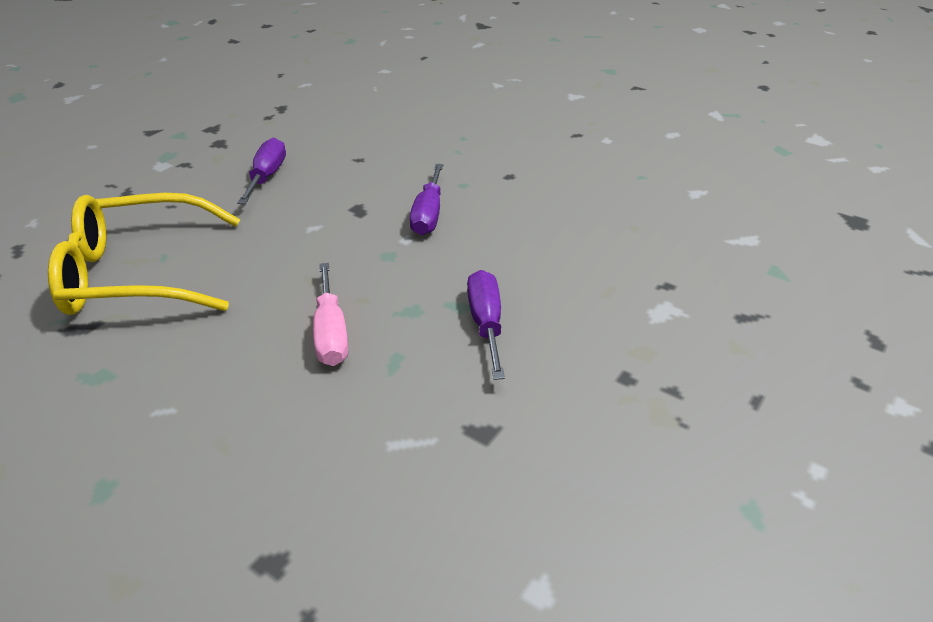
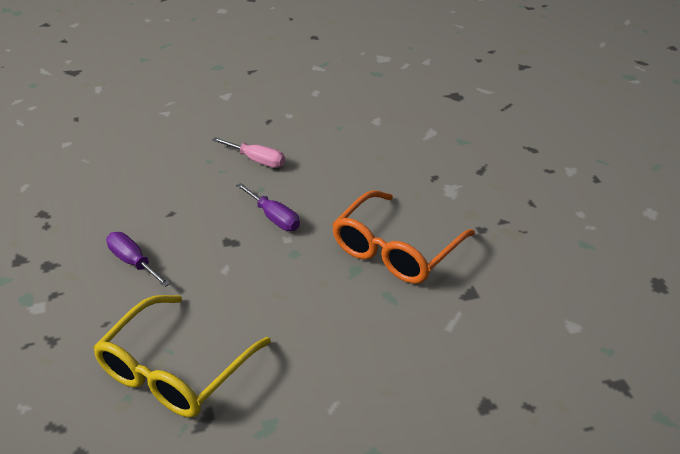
camera: 50 degrees left, 0 degrees up
pink screwdriver [313,263,348,366] -> pink screwdriver moved to [212,137,285,168]
purple screwdriver [467,270,505,380] -> orange glasses [332,190,475,284]

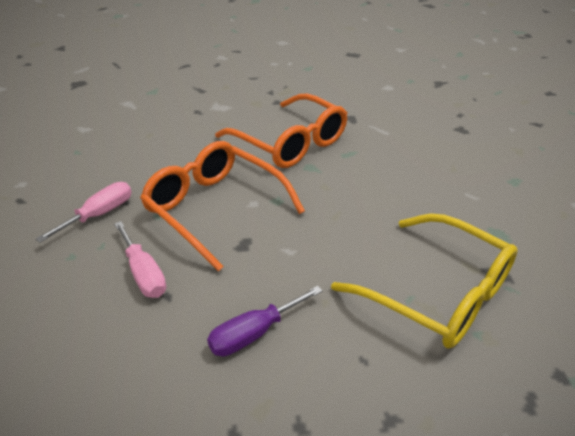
camera: 80 degrees left, 0 degrees up
purple screwdriver [236,183,300,231] -> orange glasses [140,141,305,272]
none -> pink screwdriver [114,221,166,298]

